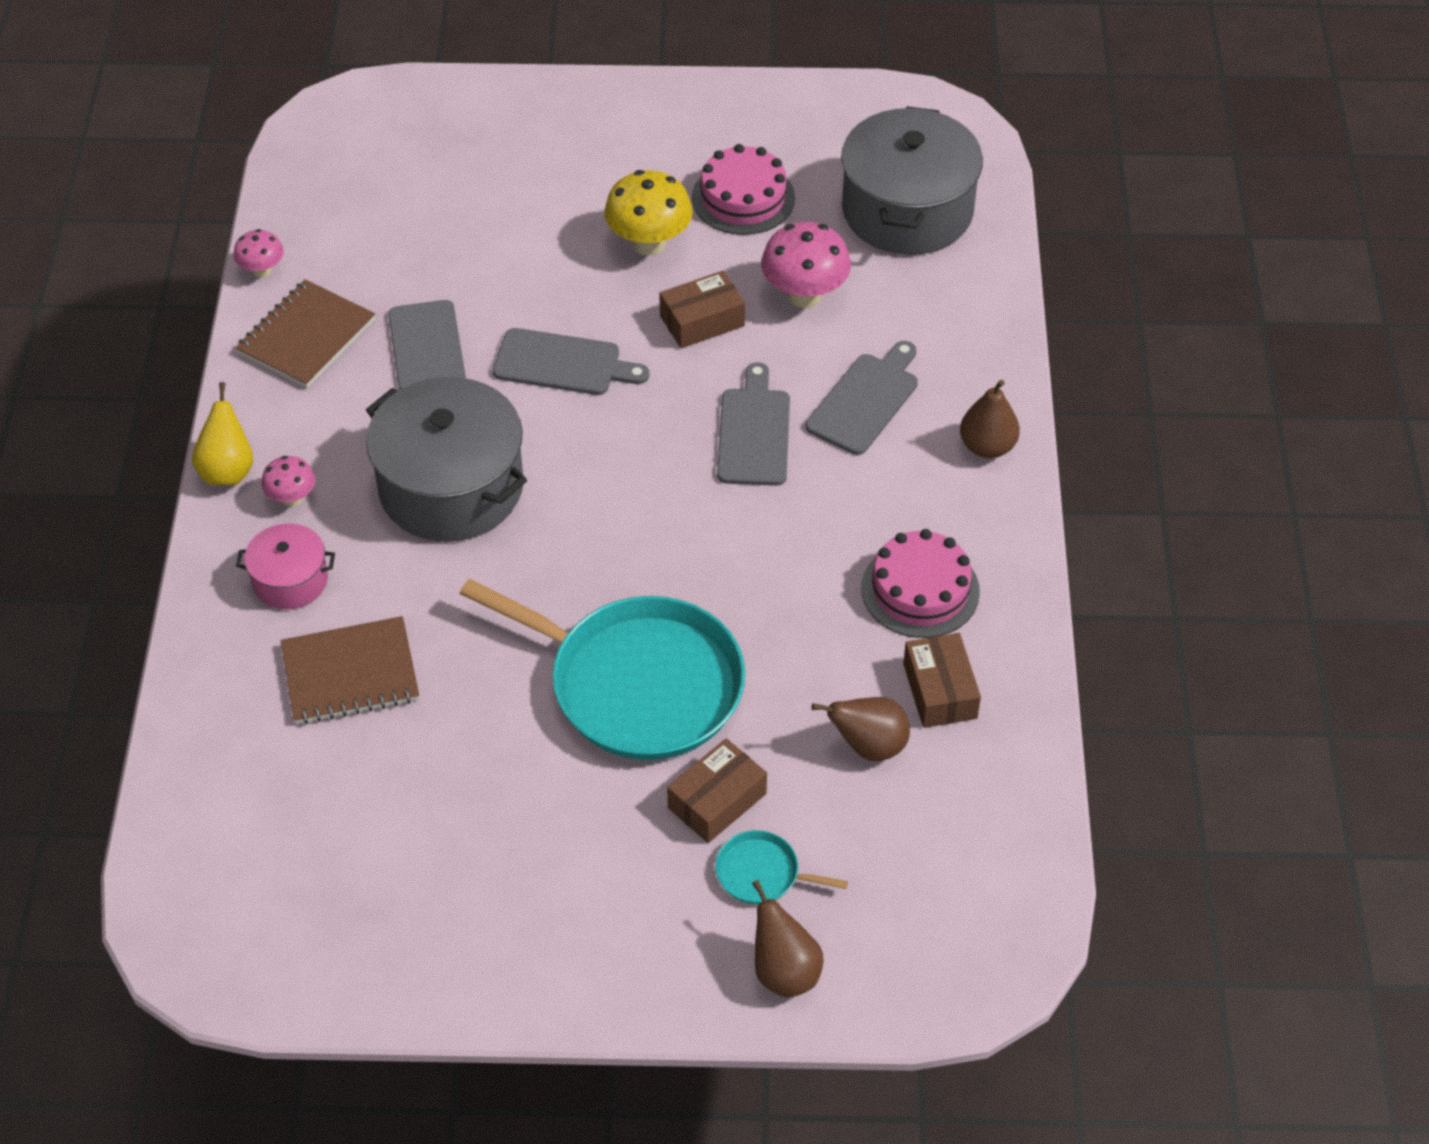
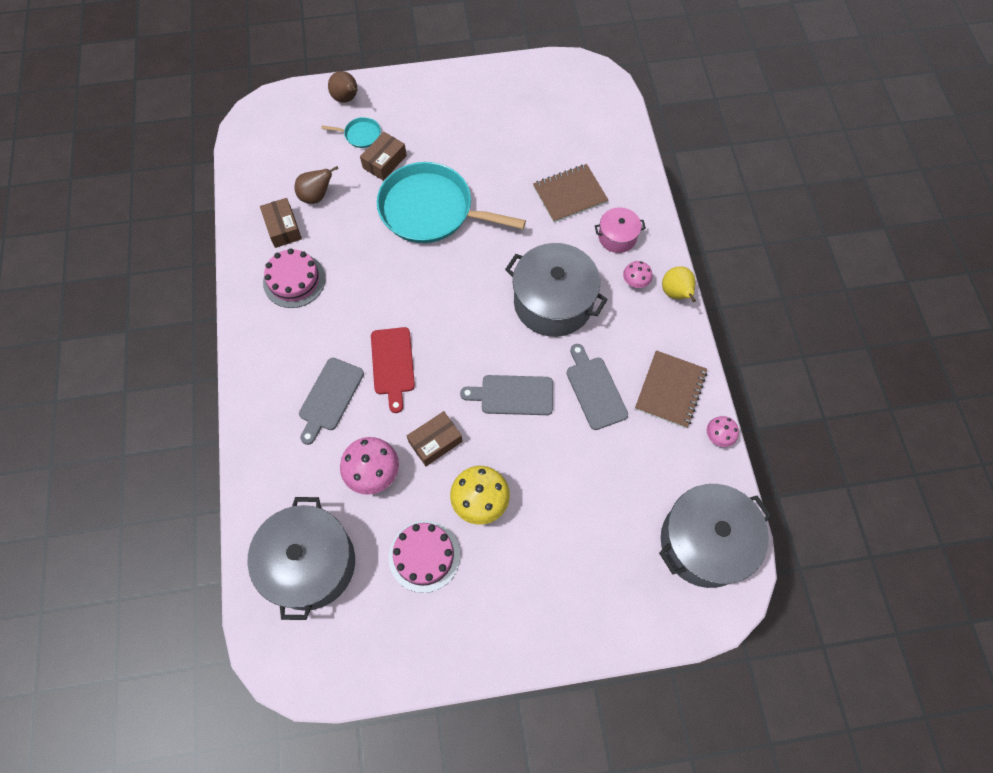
camera: 170 degrees right, 15 degrees up
grey cutting board [717,362,790,486] -> red cutting board [371,327,415,413]
brown pear [960,380,1020,458] -> none
none -> grey pot [659,484,772,588]

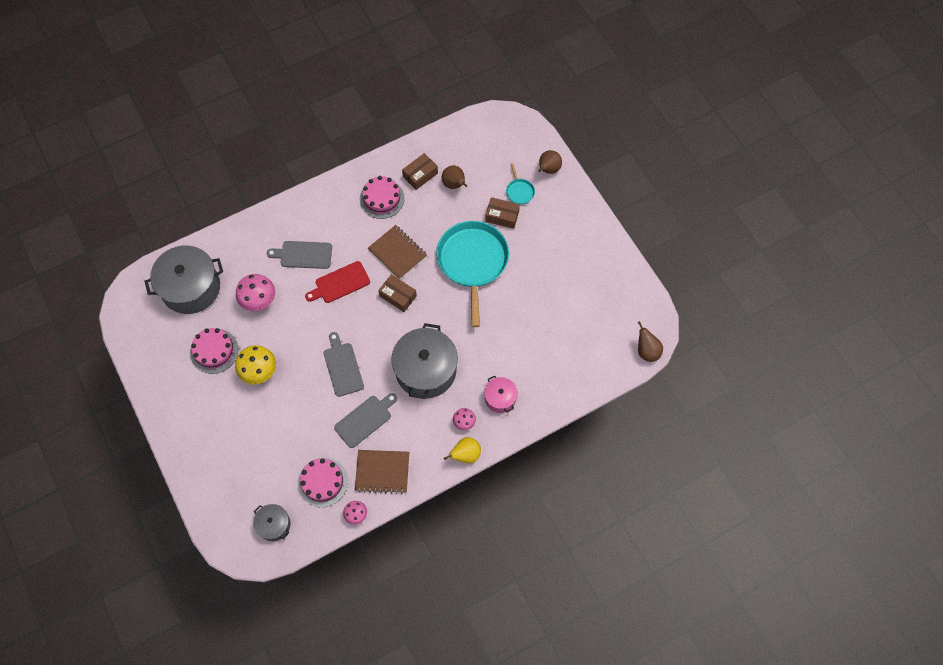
camera: 70 degrees right, 0 degrees up
brown box [407,411,462,466] -> brown box moved to [378,275,417,312]
brown notebook [533,164,608,223] -> brown notebook moved to [368,225,427,280]
grey pot [659,484,772,588] -> grey pot [253,504,291,541], size x0.51
none -> pink cake [297,458,348,507]
none -> brown pear [638,321,663,362]

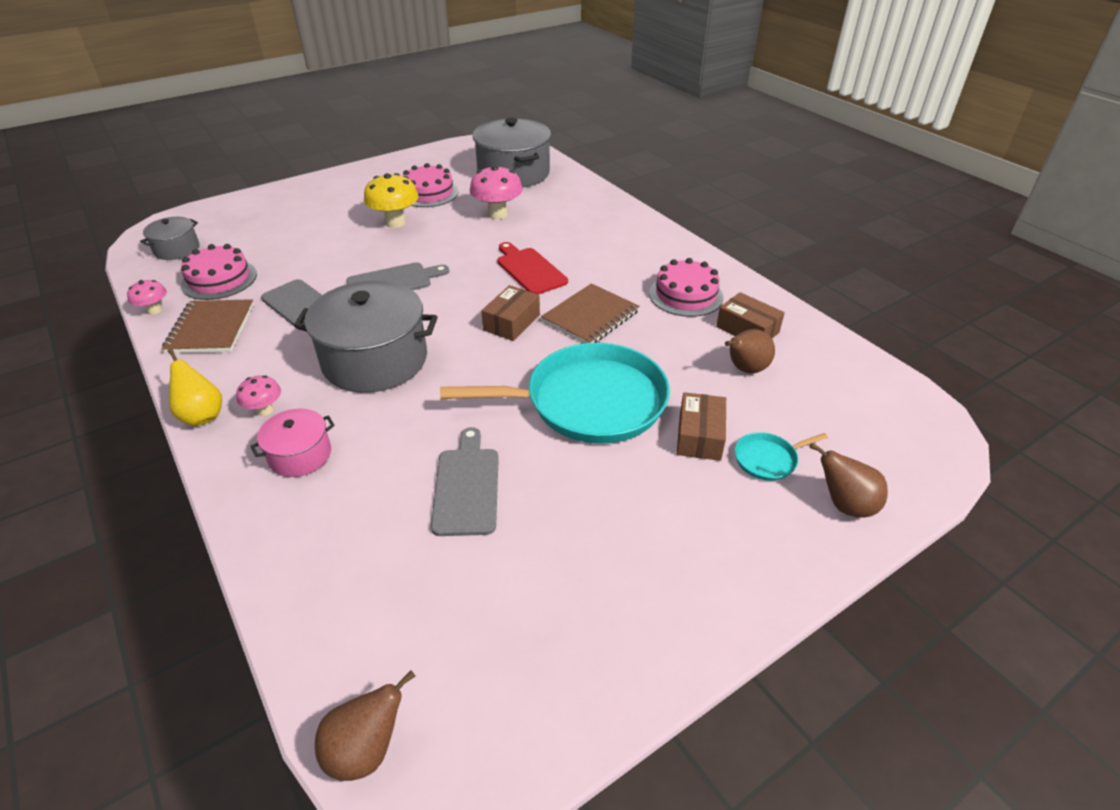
camera: 85 degrees right, 25 degrees down
grey cutting board [267,241,332,269] -> grey cutting board moved to [431,427,499,536]

